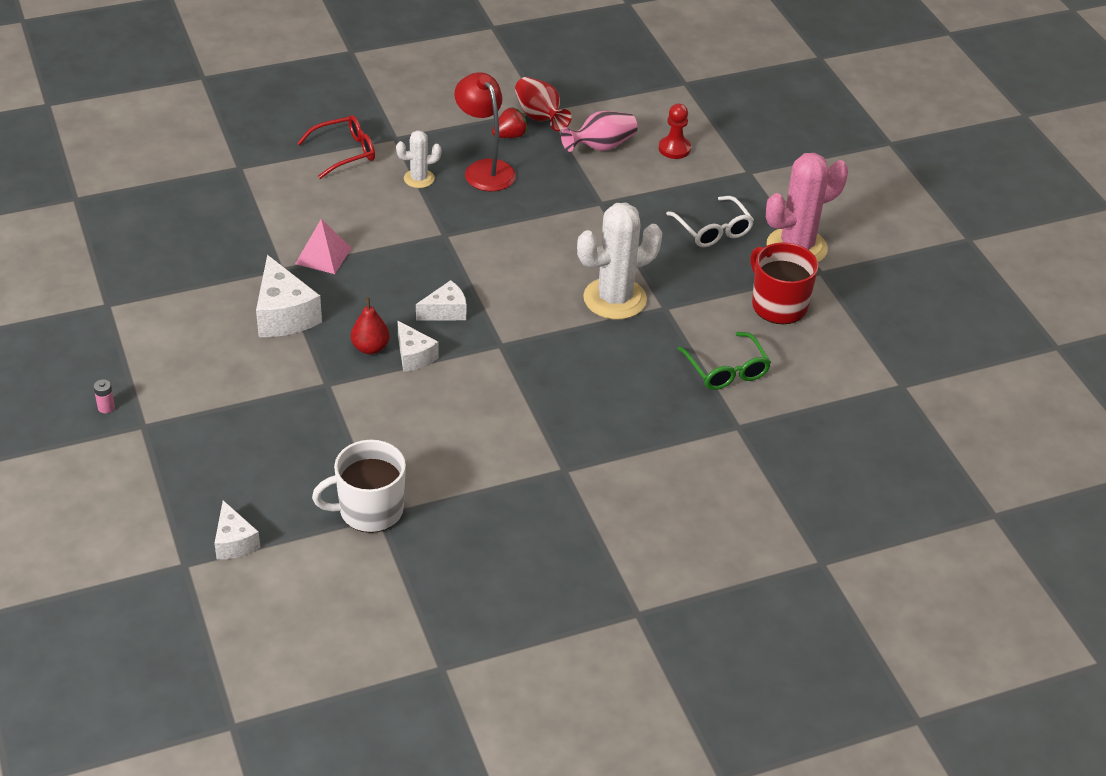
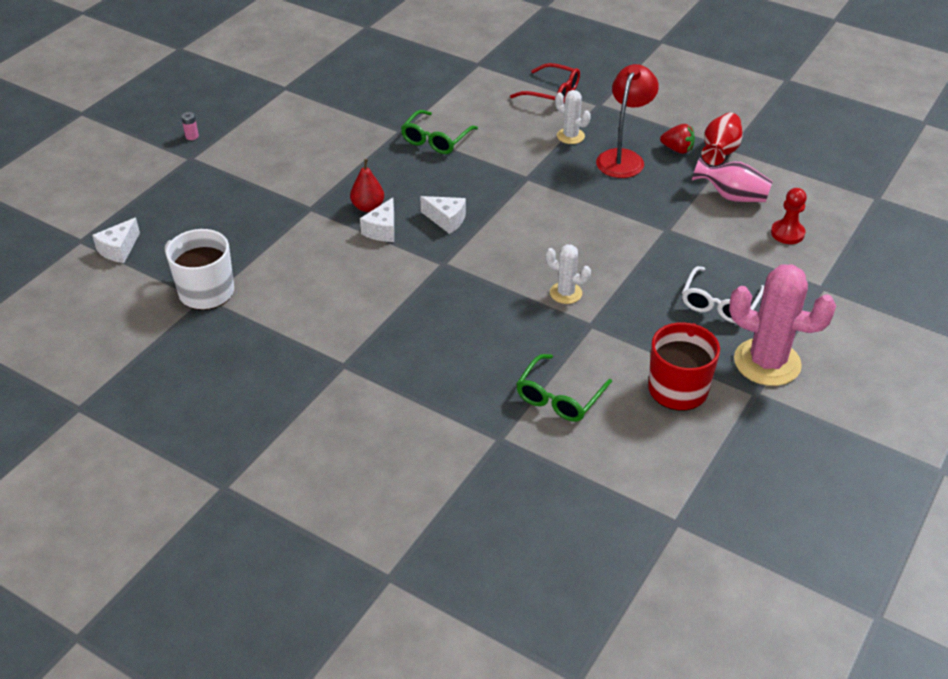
camera: 55 degrees right, 0 degrees up
white cheese [256,255,322,337] -> none
pink pyramid [295,219,352,274] -> green glasses [401,110,478,154]
white cactus [577,203,662,320] -> white cactus [545,244,591,304], size x0.52

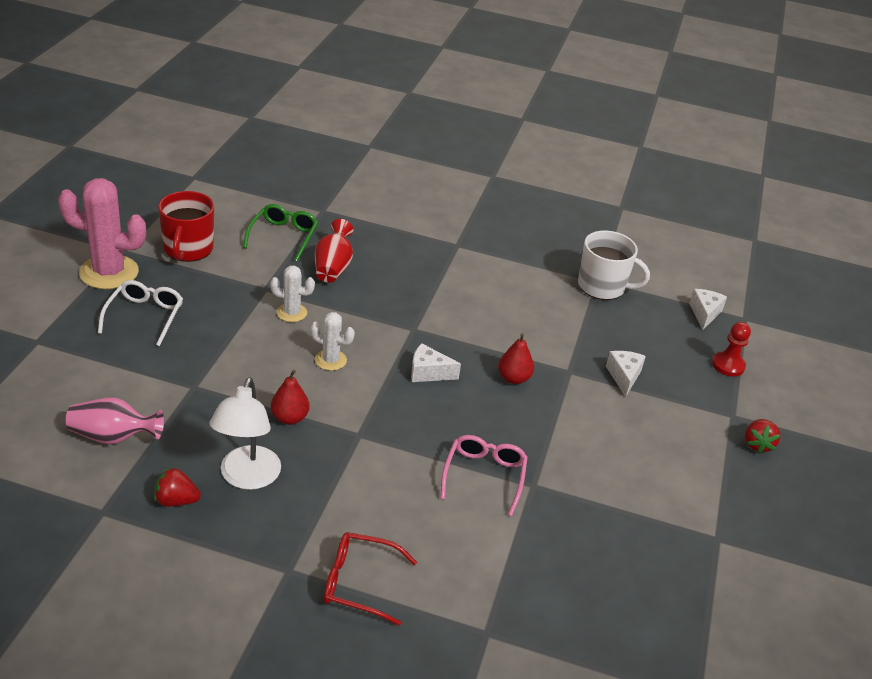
camera: 160 degrees right, 5 degrees down
pink battery [181,112,199,140] -> red strawberry [745,419,781,454]
white cheese [360,198,394,242] -> white cheese moved to [606,351,646,397]
green glasses [401,110,478,154] -> pink glasses [440,435,528,516]
white cactus [555,90,591,144] -> white cactus moved to [310,312,355,371]
red lamp [596,64,659,178] -> white lamp [210,377,281,490]
red vase [702,113,743,165] -> red vase moved to [315,219,354,283]
red pawn [771,188,807,244] -> red pawn moved to [712,322,751,377]
none -> red pear [271,370,309,425]

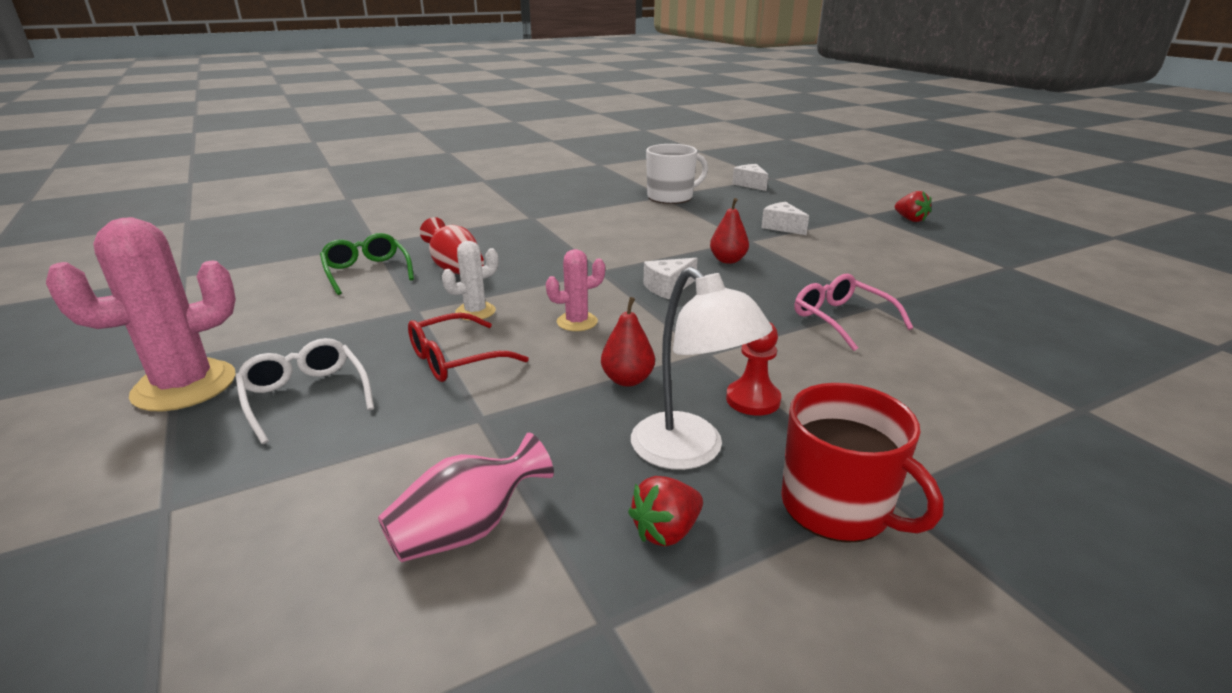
camera: 40 degrees left, 10 degrees down
red mug [158,191,214,262] -> red mug moved to [781,383,944,543]
white cactus [310,312,355,371] -> pink cactus [546,249,605,331]
red glasses [324,532,417,626] -> red glasses moved to [408,313,529,382]
red pawn [712,322,751,377] -> red pawn moved to [726,322,781,416]

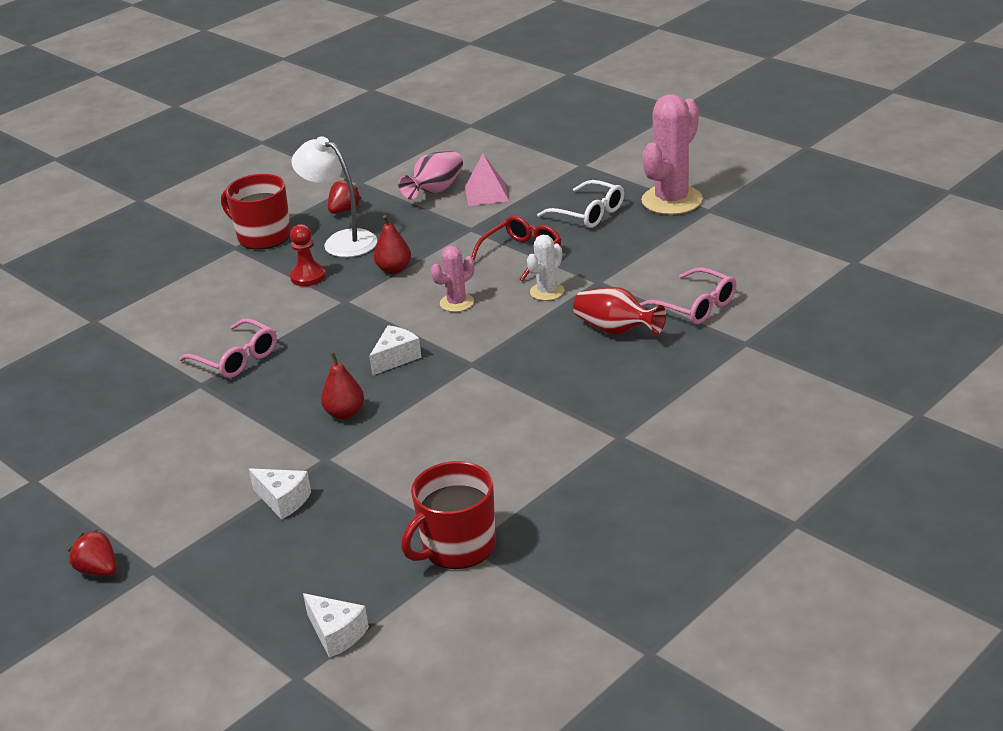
camera: 165 degrees right, 5 degrees up
green glasses [320,233,414,295] -> pink glasses [639,267,737,324]
white mug [646,144,708,204] -> red mug [401,461,496,569]
none -> pink pyramid [465,154,509,206]

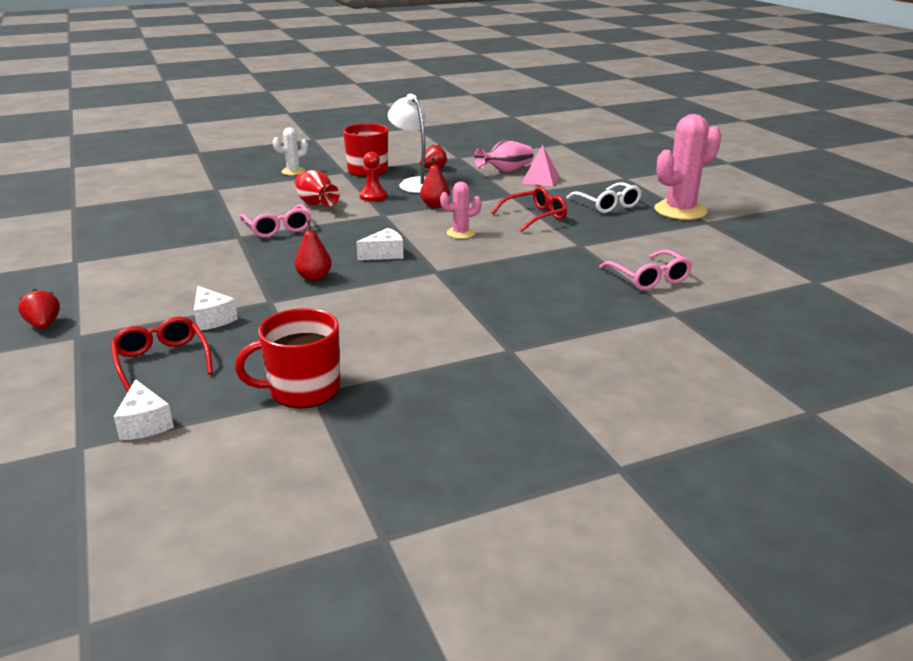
camera: 20 degrees right, 5 degrees down
white cactus [527,235,564,301] -> white cactus moved to [273,128,308,175]
red vase [573,287,666,335] -> red vase moved to [294,170,340,206]
none -> red glasses [111,316,213,393]

